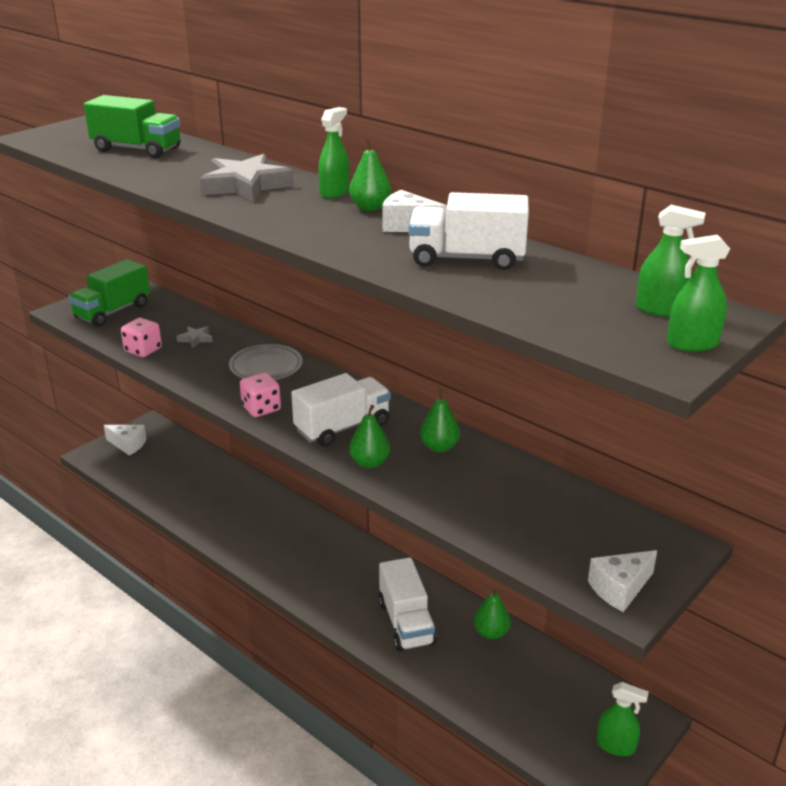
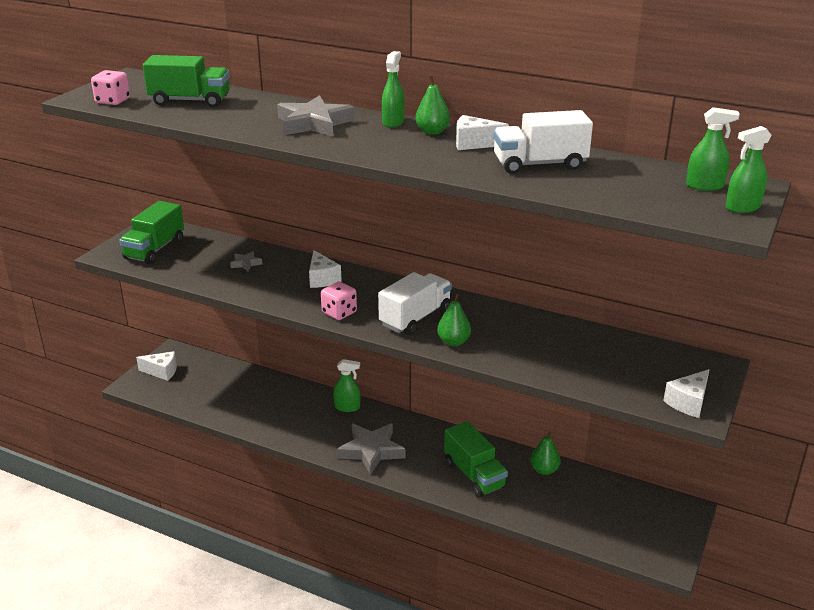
camera: 15 degrees left, 0 degrees up
pink dice [121,318,162,357] -> pink dice moved to [91,70,130,105]
grey plate [229,344,303,380] -> white cheese [309,250,342,288]
white truck [379,557,436,652] -> green truck [444,421,508,498]
green pear [420,389,460,452] -> none
green spray bottle [596,682,649,756] -> green spray bottle moved to [333,359,360,412]
none -> grey star [337,424,405,475]

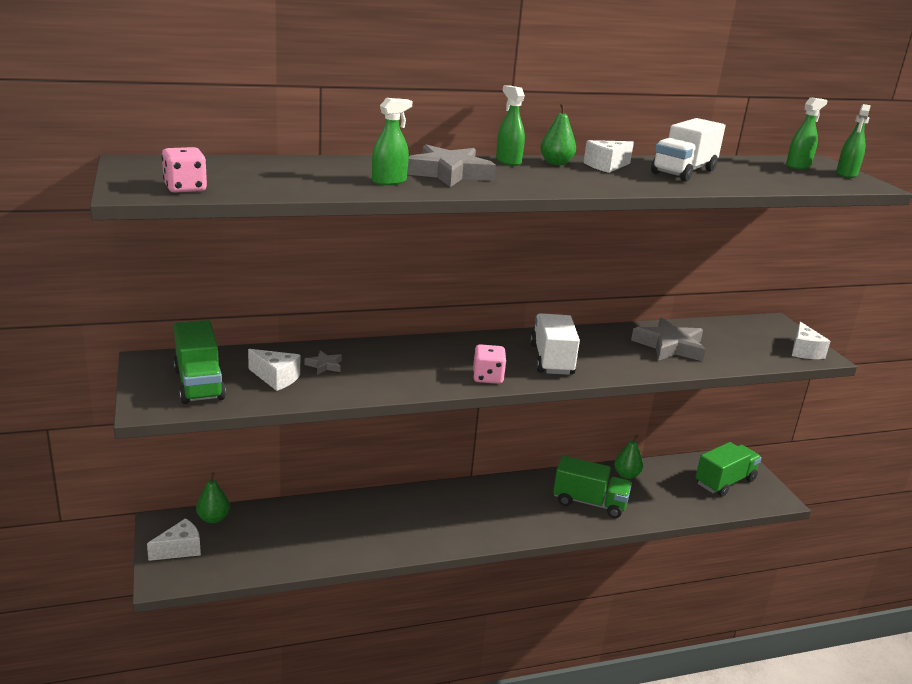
camera: 45 degrees left, 5 degrees down
green truck [143,55,230,107] -> green truck moved to [695,442,762,497]
white cheese [309,250,342,288] -> white cheese moved to [248,349,300,391]
green spray bottle [333,359,360,412] -> green spray bottle moved to [372,98,412,185]
grey star [337,424,405,475] -> grey star moved to [631,317,706,361]
green pear [437,293,471,346] -> green pear moved to [196,472,230,523]

